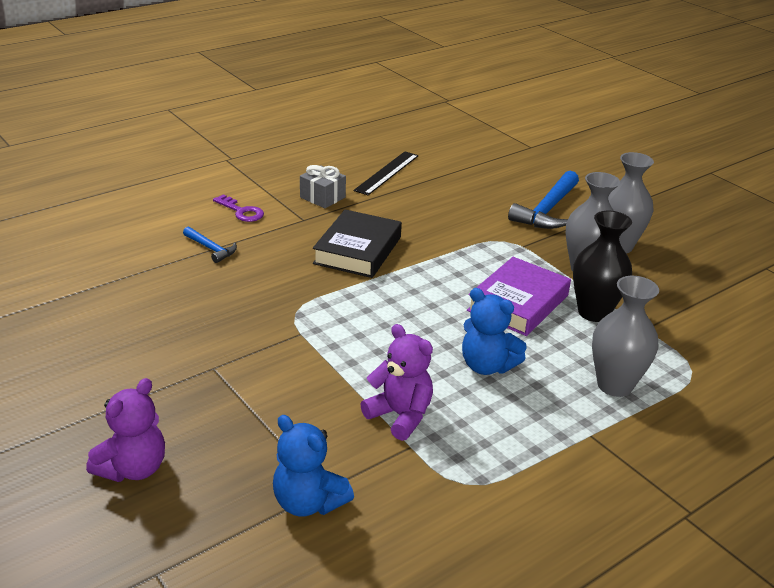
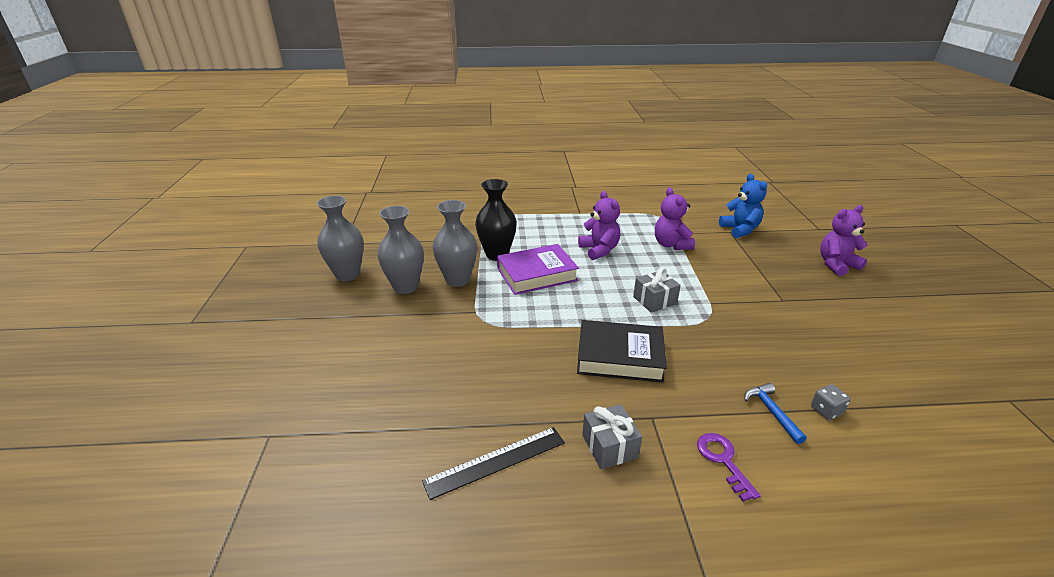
camera: 145 degrees left, 0 degrees up
black book [313,209,402,278] -> black book turned 45 degrees clockwise [577,320,667,383]
blue teddy bear [462,288,527,375] -> purple teddy bear [578,191,620,260]
blue hammer [508,171,579,229] -> none
grey vase [592,276,659,397] -> grey vase moved to [317,196,364,281]
none -> grey gift [633,268,681,313]
none -> grey dice [811,384,850,420]

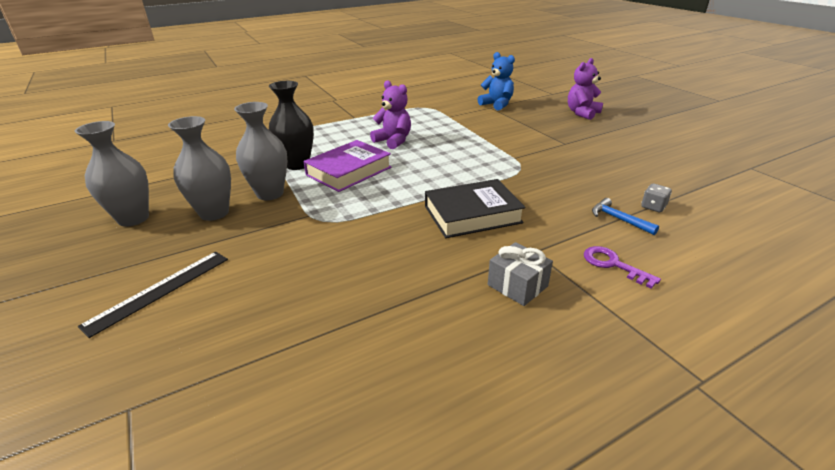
camera: 25 degrees left, 0 degrees up
black ruler [422,427,565,500] -> black ruler moved to [78,252,228,338]
grey gift [633,268,681,313] -> none
purple teddy bear [655,188,695,250] -> none

